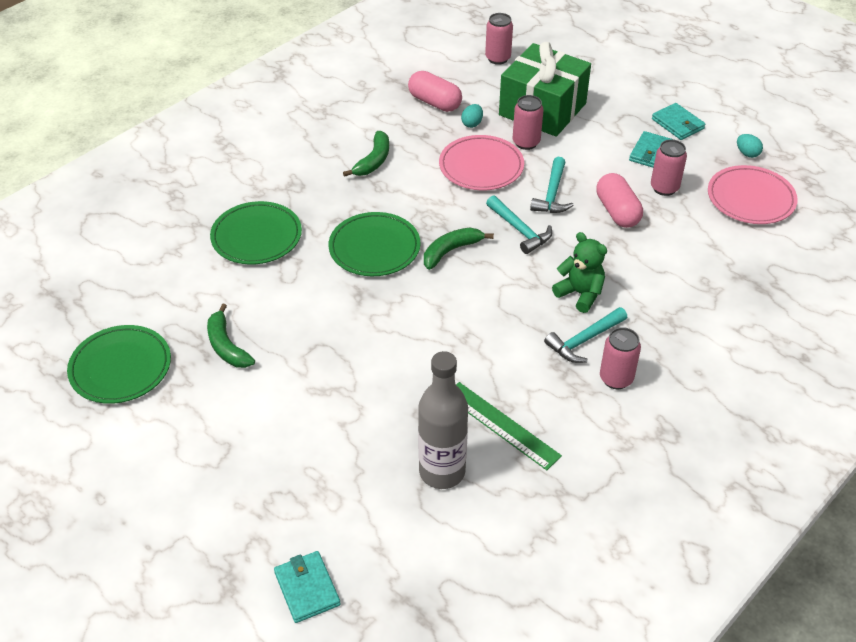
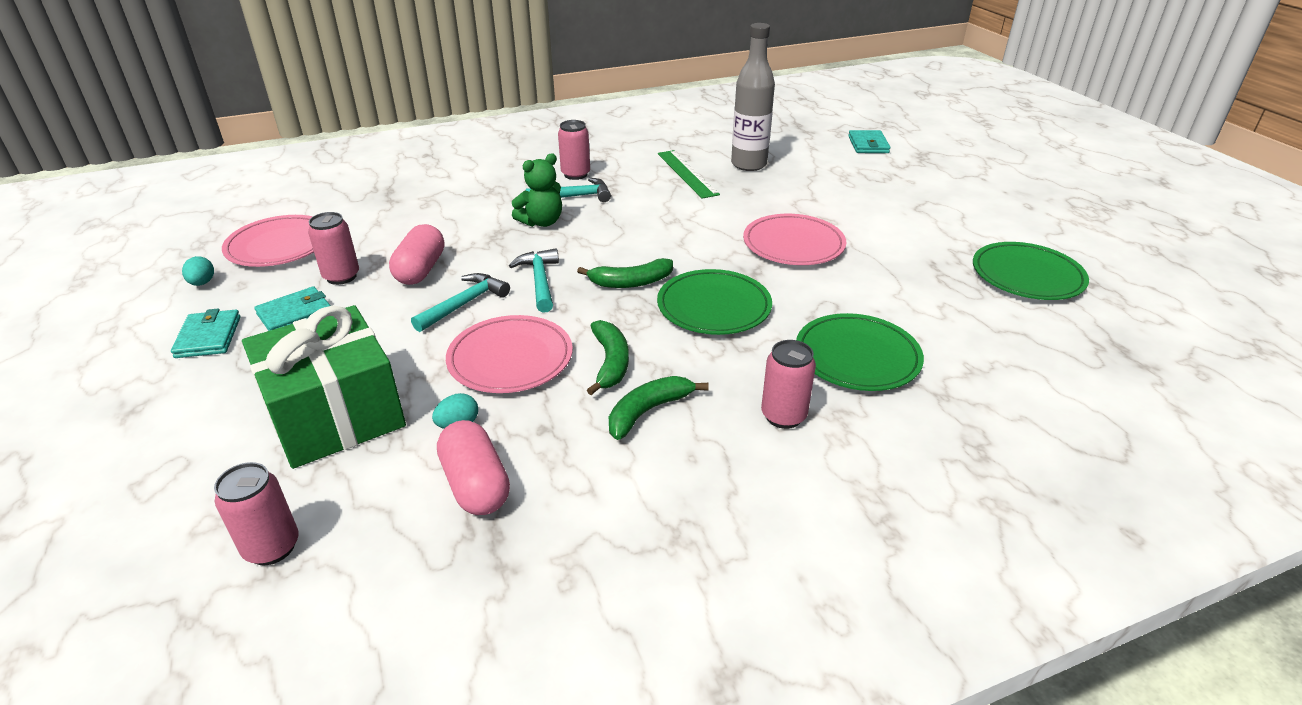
camera: 155 degrees left, 10 degrees down
green banana [207,304,255,368] -> green banana moved to [587,320,629,395]
pink can [513,95,544,150] -> pink can moved to [761,340,816,429]
green teddy bear [552,232,607,313] -> green teddy bear turned 105 degrees counterclockwise [512,154,562,227]
none -> pink plate [743,214,846,265]

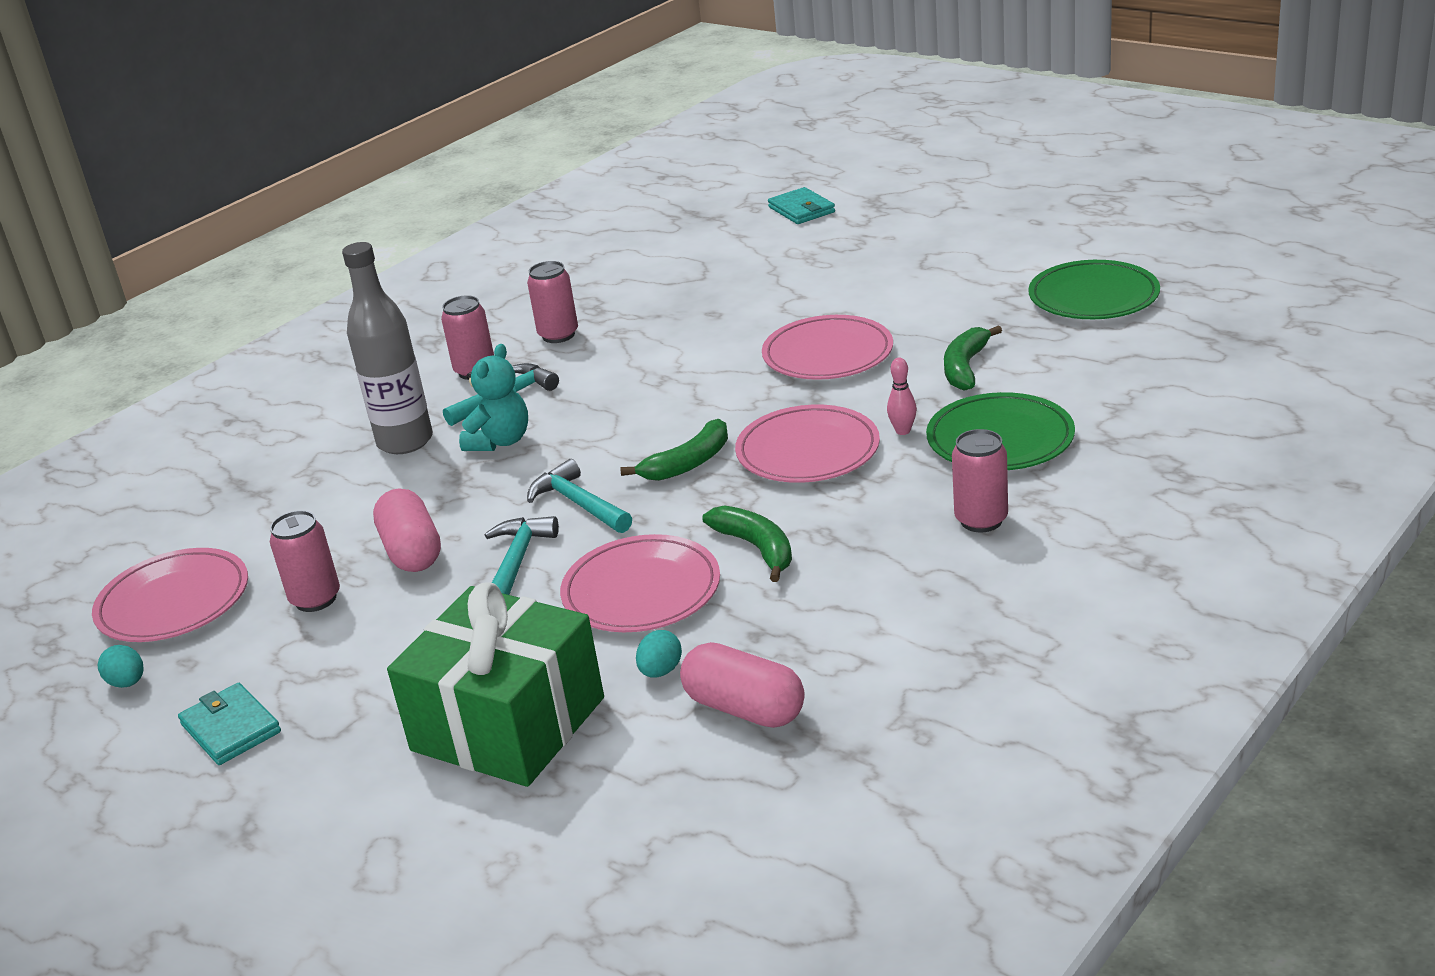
camera: 25 degrees left, 5 degrees down
pink can [214,462,299,565] -> pink can moved to [527,261,578,343]
turquoise wallet [254,286,331,331] -> none
green teddy bear [512,154,562,227] -> turquoise teddy bear [459,344,528,451]
green banana [609,376,709,440] -> green banana moved to [944,325,1002,391]
green plate [657,269,772,335] -> pink plate [735,405,880,483]
green ruler [658,150,720,199] -> none
grey bottle [731,23,775,171] -> grey bottle moved to [342,242,433,454]
none -> pink bowling pin [887,358,917,435]

